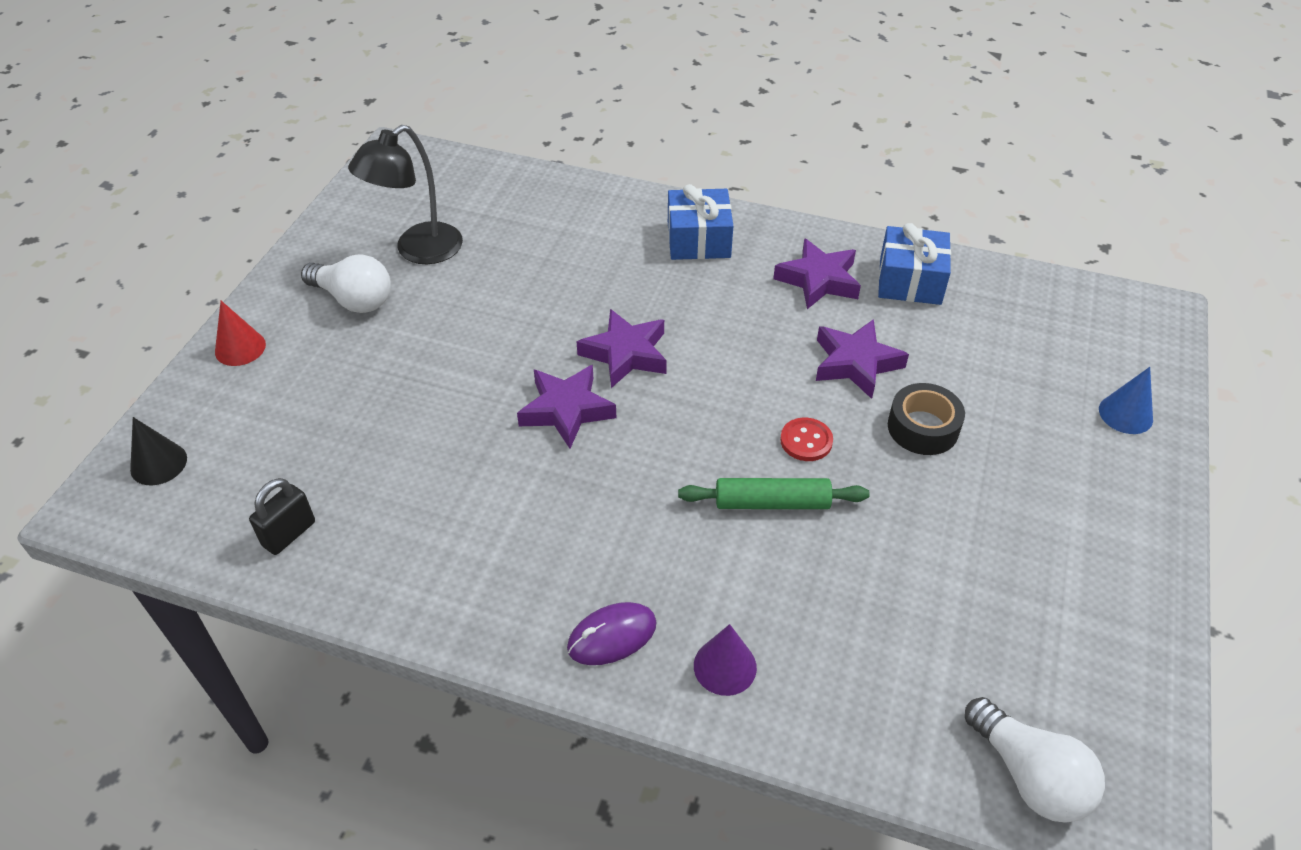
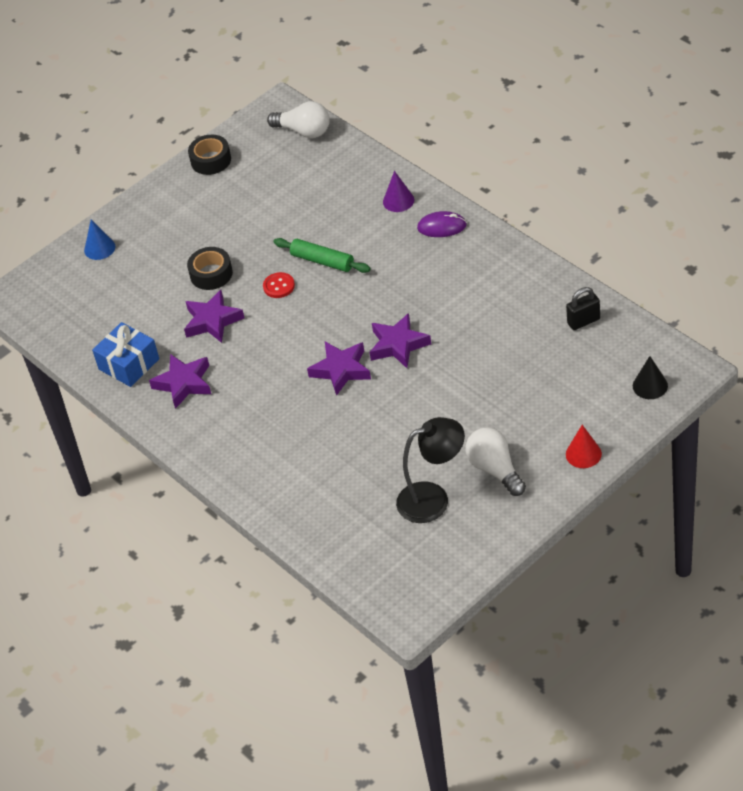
camera: 145 degrees left, 0 degrees up
blue gift [668,184,733,260] -> none
white light bulb [965,697,1105,822] -> white light bulb turned 120 degrees clockwise [267,101,330,138]
none -> black tape [188,135,231,175]

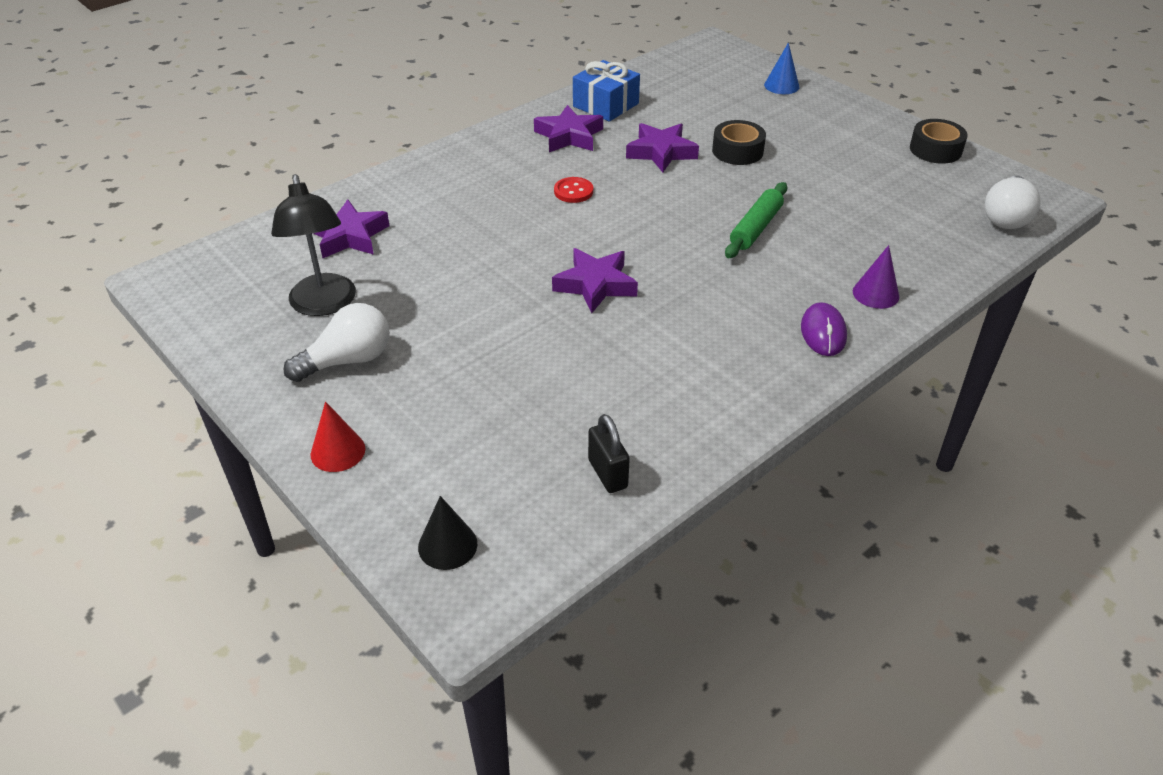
camera: 85 degrees right, 5 degrees down
red button [263,272,295,298] -> red button moved to [554,177,593,203]
purple star [307,342,371,396] -> purple star moved to [313,199,390,258]

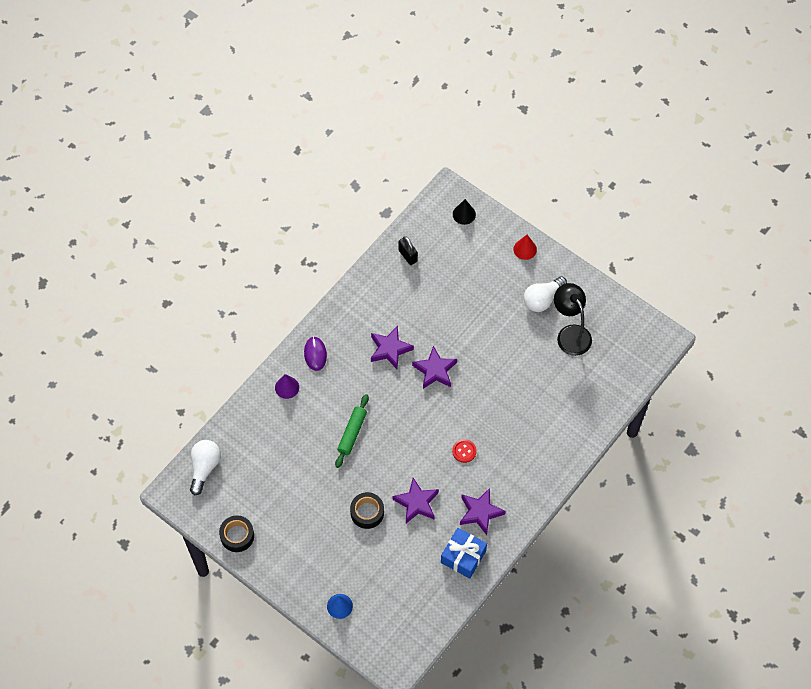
camera: 170 degrees right, 20 degrees up
purple star [313,199,390,258] -> purple star moved to [371,326,414,369]

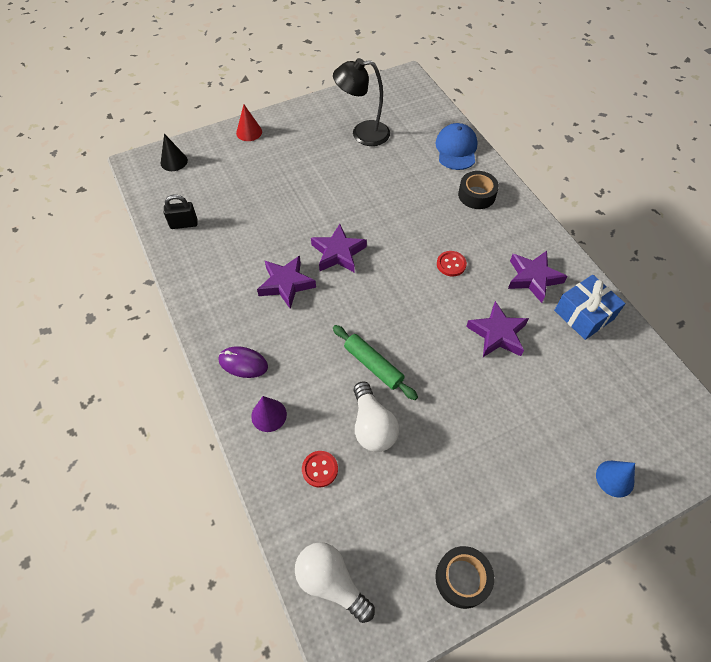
camera: 65 degrees left, 5 degrees down
black tape [350,492,384,529] -> black tape moved to [458,171,499,209]
white light bulb [523,276,567,312] -> white light bulb moved to [353,381,399,452]
none -> red button [302,451,338,487]
none -> blue cap [435,123,478,170]

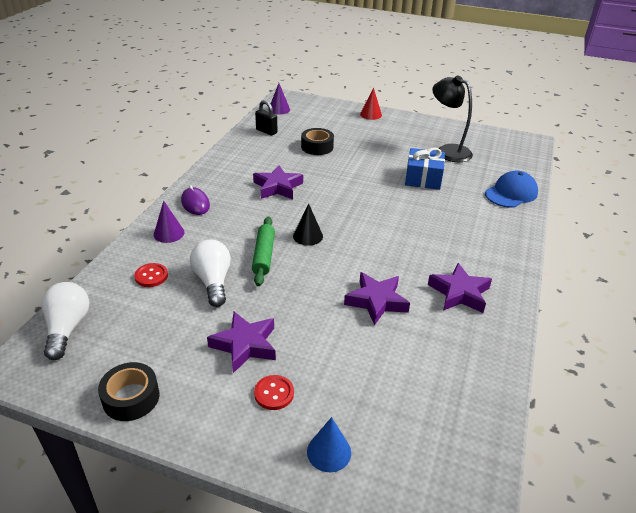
camera: 45 degrees right, 20 degrees down
black cone [161,134,188,171] -> black cone moved to [293,204,323,246]
purple star [311,224,367,273] -> purple star moved to [207,312,276,373]
white light bulb [353,381,399,452] -> white light bulb turned 135 degrees clockwise [190,240,231,307]
red button [437,251,467,277] -> red button moved to [254,375,294,410]
black tape [458,171,499,209] -> black tape moved to [301,128,334,155]
blue gift [554,275,626,340] -> blue gift moved to [405,148,445,190]
none -> purple cone [268,83,290,114]

